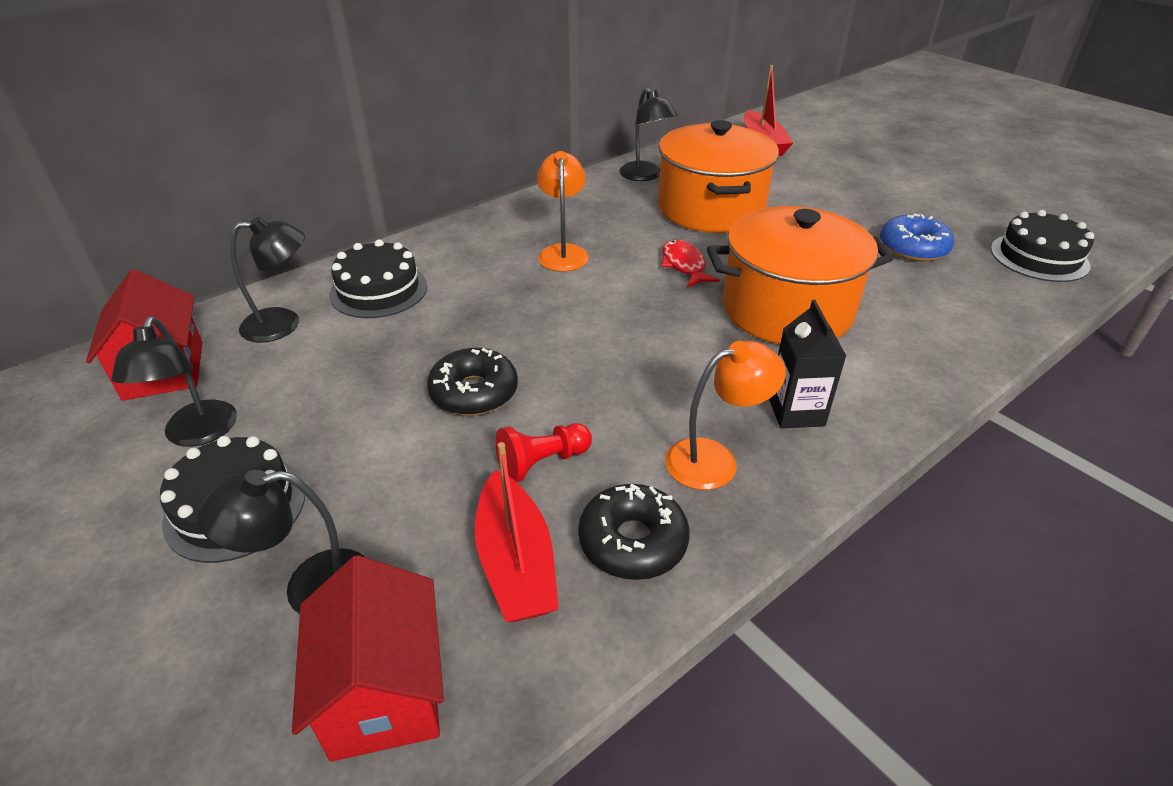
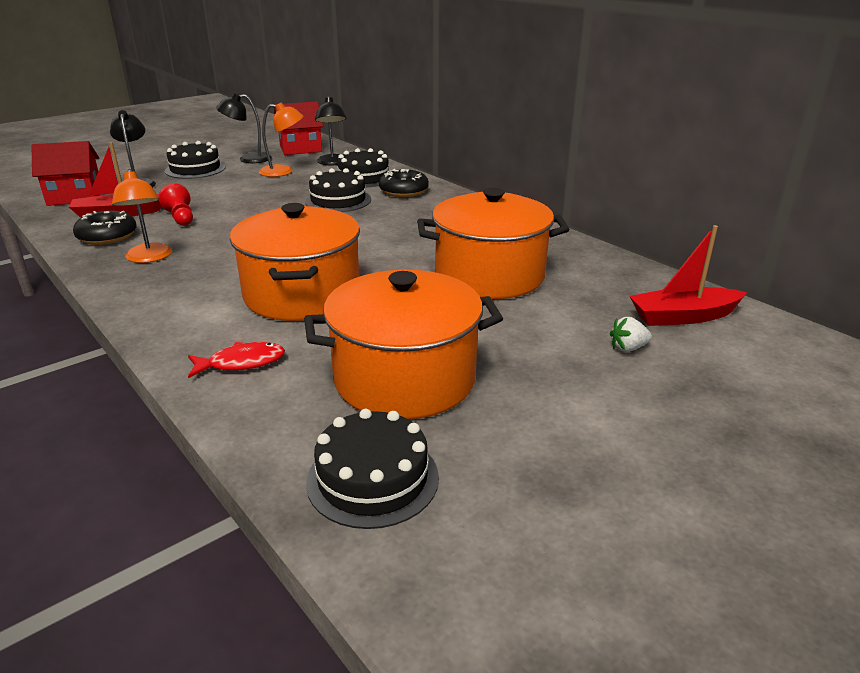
camera: 90 degrees right, 10 degrees down
black donut [427,348,518,416] -> black donut moved to [379,169,429,197]
orange lamp [537,151,589,272] -> orange lamp moved to [259,102,303,177]
black lamp [619,87,677,181] -> none
red fish [661,239,720,287] -> red fish moved to [188,342,285,378]
black carton [769,300,846,429] -> none
blue donut [880,214,954,261] -> orange pot [304,270,503,419]
none -> black cake [305,168,371,212]
none -> white strawberry [610,317,652,352]

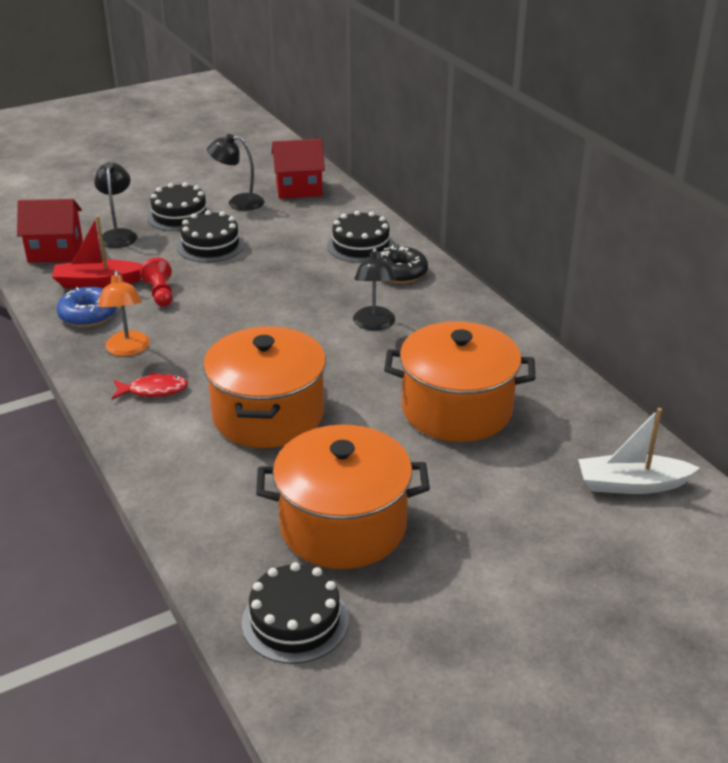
camera: 10 degrees right, 5 degrees up
black donut [73,210,137,245] -> blue donut [57,287,117,327]
red fish [188,342,285,378] -> red fish moved to [112,372,188,399]
orange lamp [259,102,303,177] -> none
black cake [305,168,371,212] -> black cake moved to [177,210,245,263]
black lamp [315,96,346,166] -> black lamp moved to [353,246,396,330]
white strawberry [610,317,652,352] -> none
red boat [630,225,747,326] -> white boat [578,408,700,494]

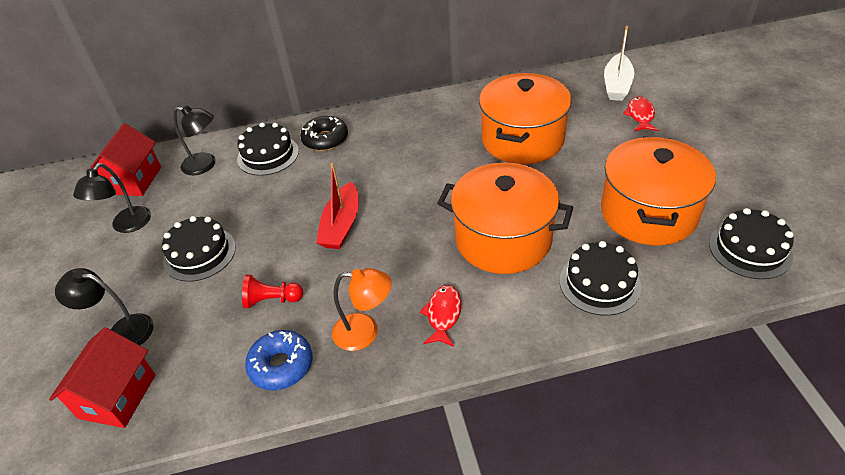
camera: 70 degrees left, 10 degrees up
red boat [52,215,142,288] -> red boat moved to [316,163,359,249]
black cake [147,182,212,231] -> black cake moved to [560,241,641,316]
black lamp [353,246,396,330] -> black lamp moved to [173,105,216,175]
none -> red fish [623,96,658,131]

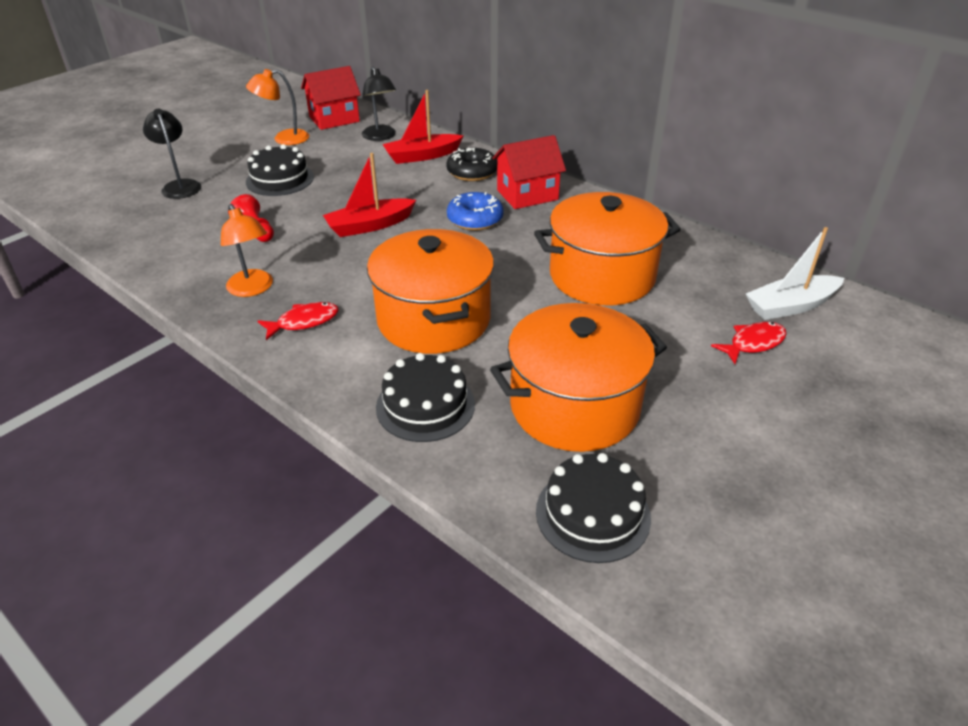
camera: 50 degrees right, 5 degrees down
red house [49,327,156,428] -> red house moved to [492,135,566,209]
black lamp [73,163,151,233] -> orange lamp [246,69,309,145]
black cake [237,122,299,176] -> red boat [383,90,463,164]
blue donut [245,330,312,390] -> blue donut moved to [447,192,504,231]

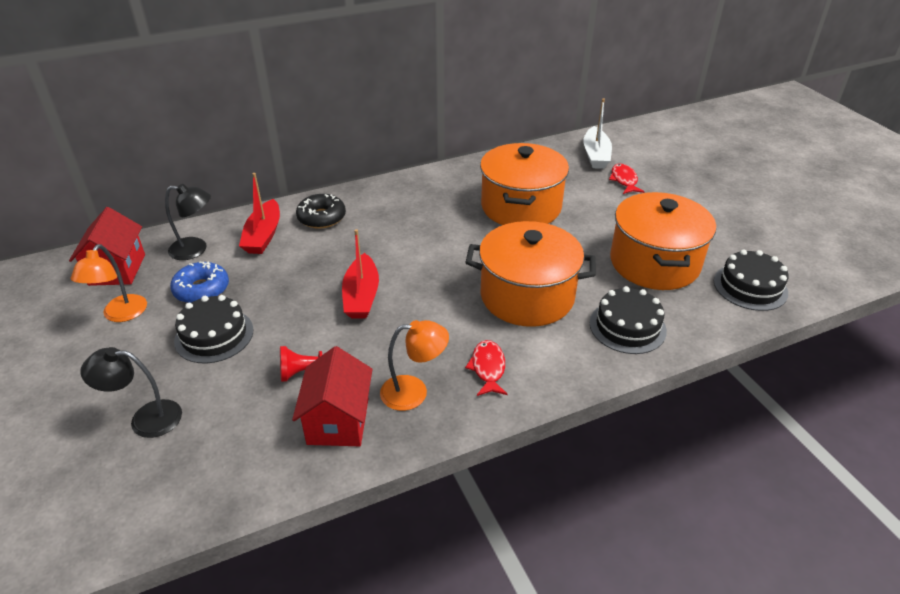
camera: 65 degrees left, 0 degrees up
blue donut [447,192,504,231] -> blue donut moved to [170,262,229,303]
red house [492,135,566,209] -> red house moved to [292,346,373,446]

